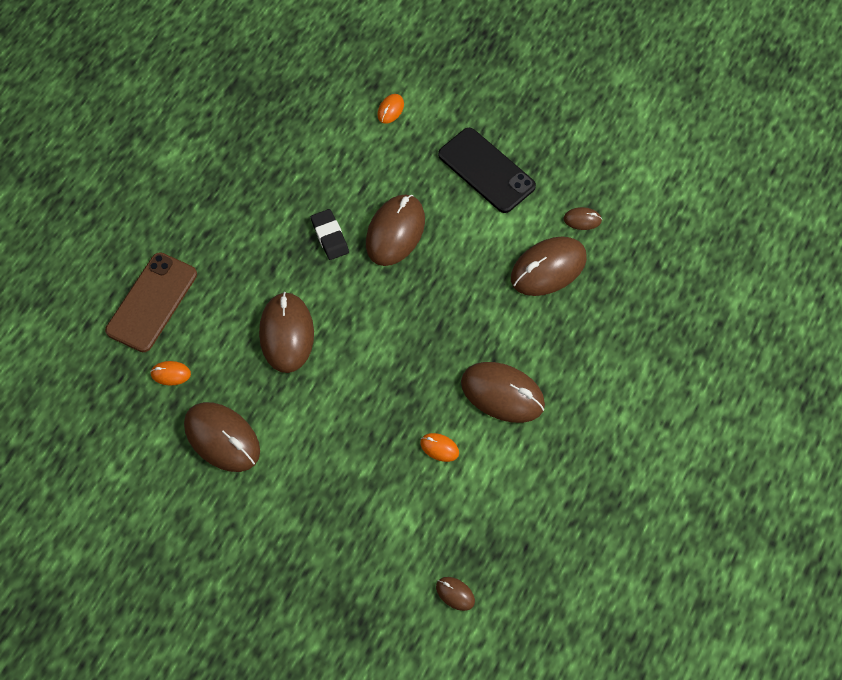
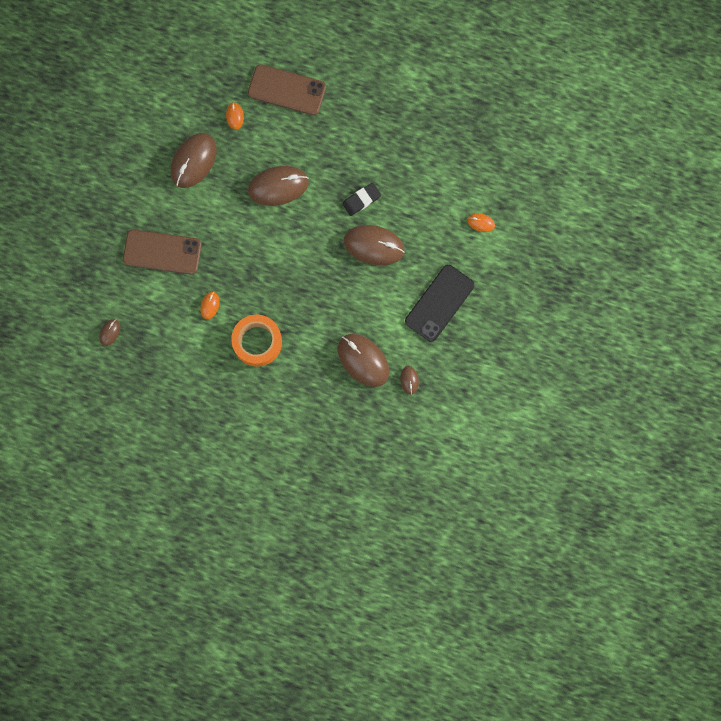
camera: 80 degrees right, 15 degrees up
brown mouse [461,362,545,423] -> orange tape [231,315,282,367]
none -> brown phone [123,230,202,274]

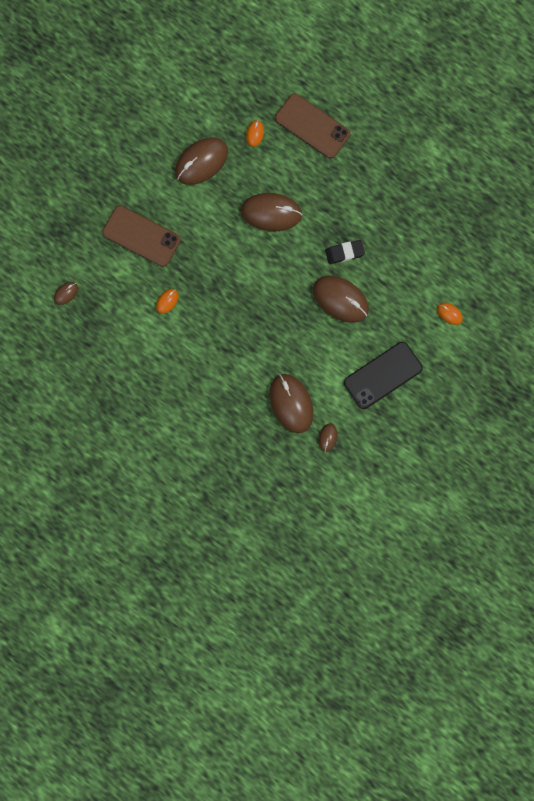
camera: 20 degrees right, 0 degrees up
orange tape [231,315,282,367] -> none

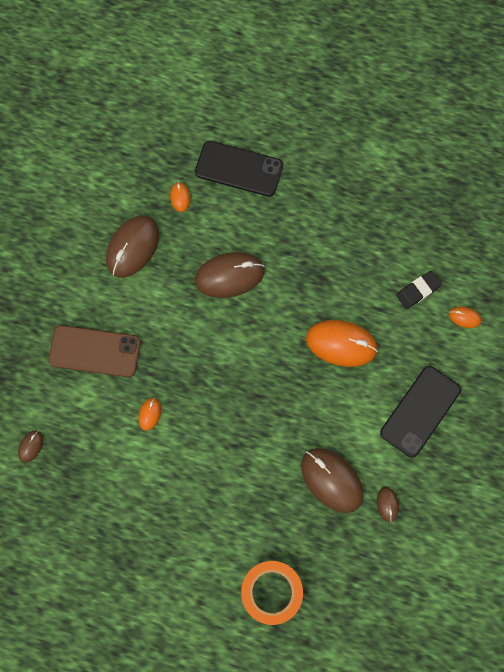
camera: 20 degrees left, 5 degrees down
brown phone [275,94,350,158] -> black phone [195,141,283,197]
brown mouse [313,276,369,323] -> orange mouse [306,320,378,367]
black eraser [325,240,365,264] -> black eraser moved to [396,271,442,309]
none -> orange tape [241,561,303,625]

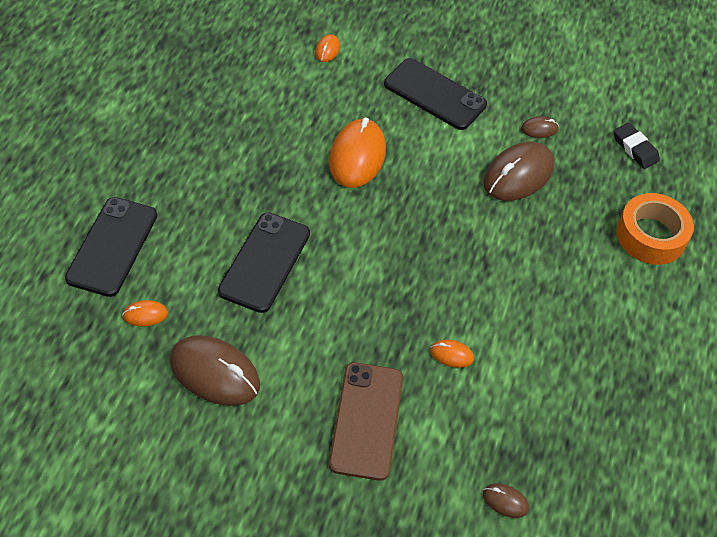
camera: 95 degrees left, 20 degrees down
brown mouse [195,252,265,298] -> black phone [218,212,310,313]
black eraser [396,271,442,309] -> black eraser moved to [614,123,660,169]

